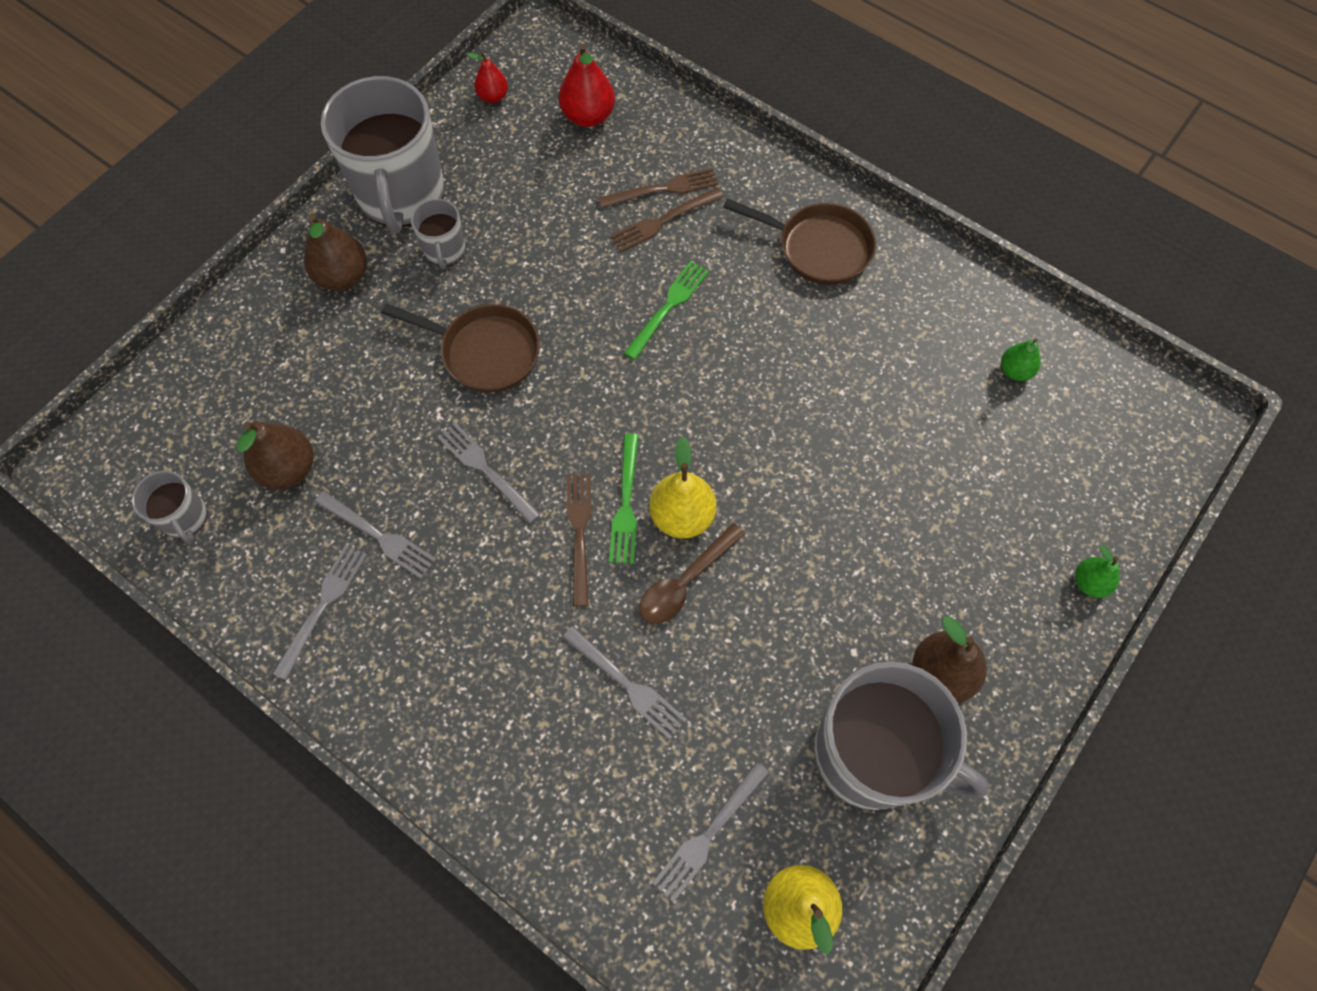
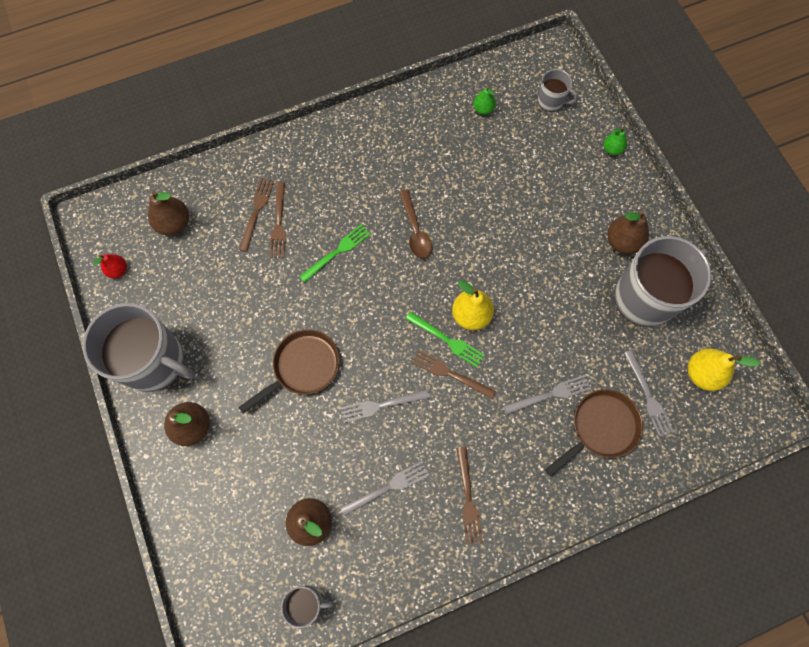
camera: 60 degrees left, 5 degrees up
grey fork [273,545,367,680] -> none
grey mug [411,199,466,270] -> grey mug moved to [538,69,577,112]
red pear [559,43,615,127] -> brown pear [148,191,189,236]
green fork [624,261,709,360] -> green fork turned 75 degrees clockwise [299,224,371,283]
brown spoon [639,523,745,624] -> brown spoon moved to [399,189,432,259]
brown pan [723,199,876,285] -> brown pan moved to [545,389,643,476]
none -> brown fork [457,447,483,544]

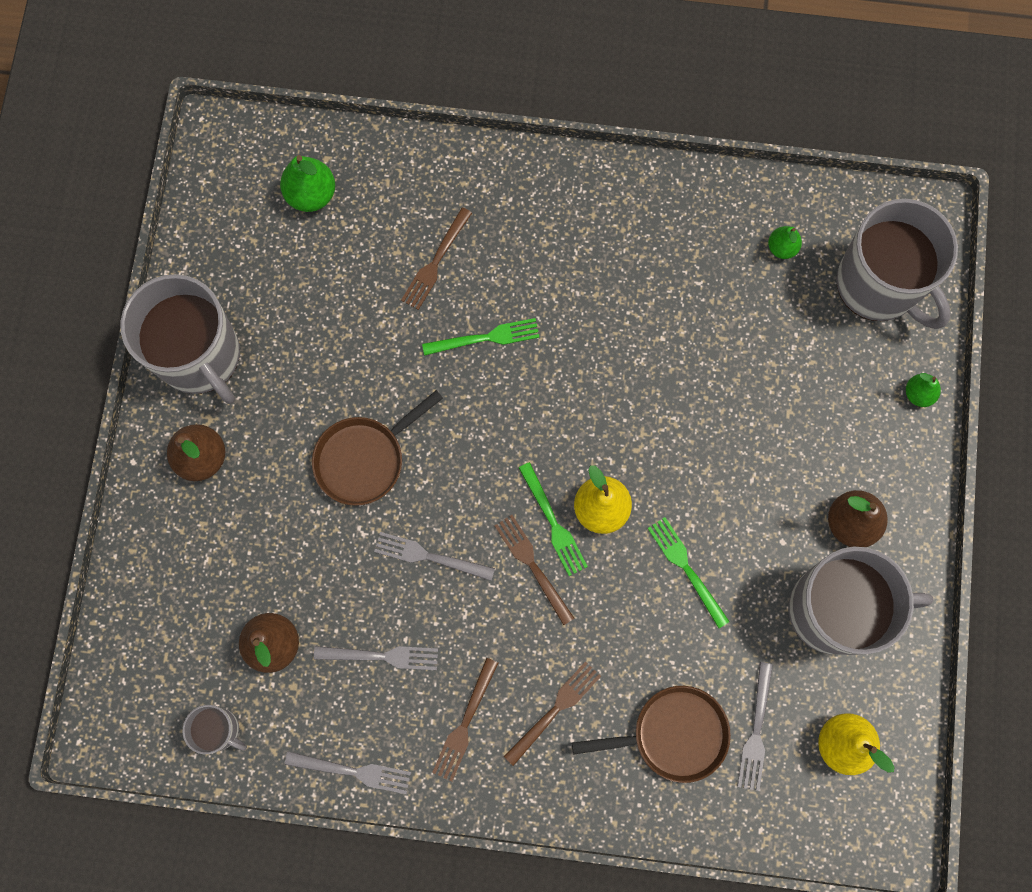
camera: 30 degrees right, 5 degrees up
red pear [93,254,127,278] -> none
brown pear [148,191,189,236] -> green pear [280,155,335,212]
brown pan [238,330,340,414] -> brown pan turned 150 degrees clockwise [312,390,443,506]
brown fork [239,178,274,252] -> brown fork moved to [504,661,601,766]
brown spoon [399,189,432,259] -> none
grey fork [504,375,591,415] -> grey fork moved to [284,751,411,794]
grey mug [538,69,577,112] -> grey mug [836,199,958,329], size x2.16
none -> green fork [648,517,730,628]

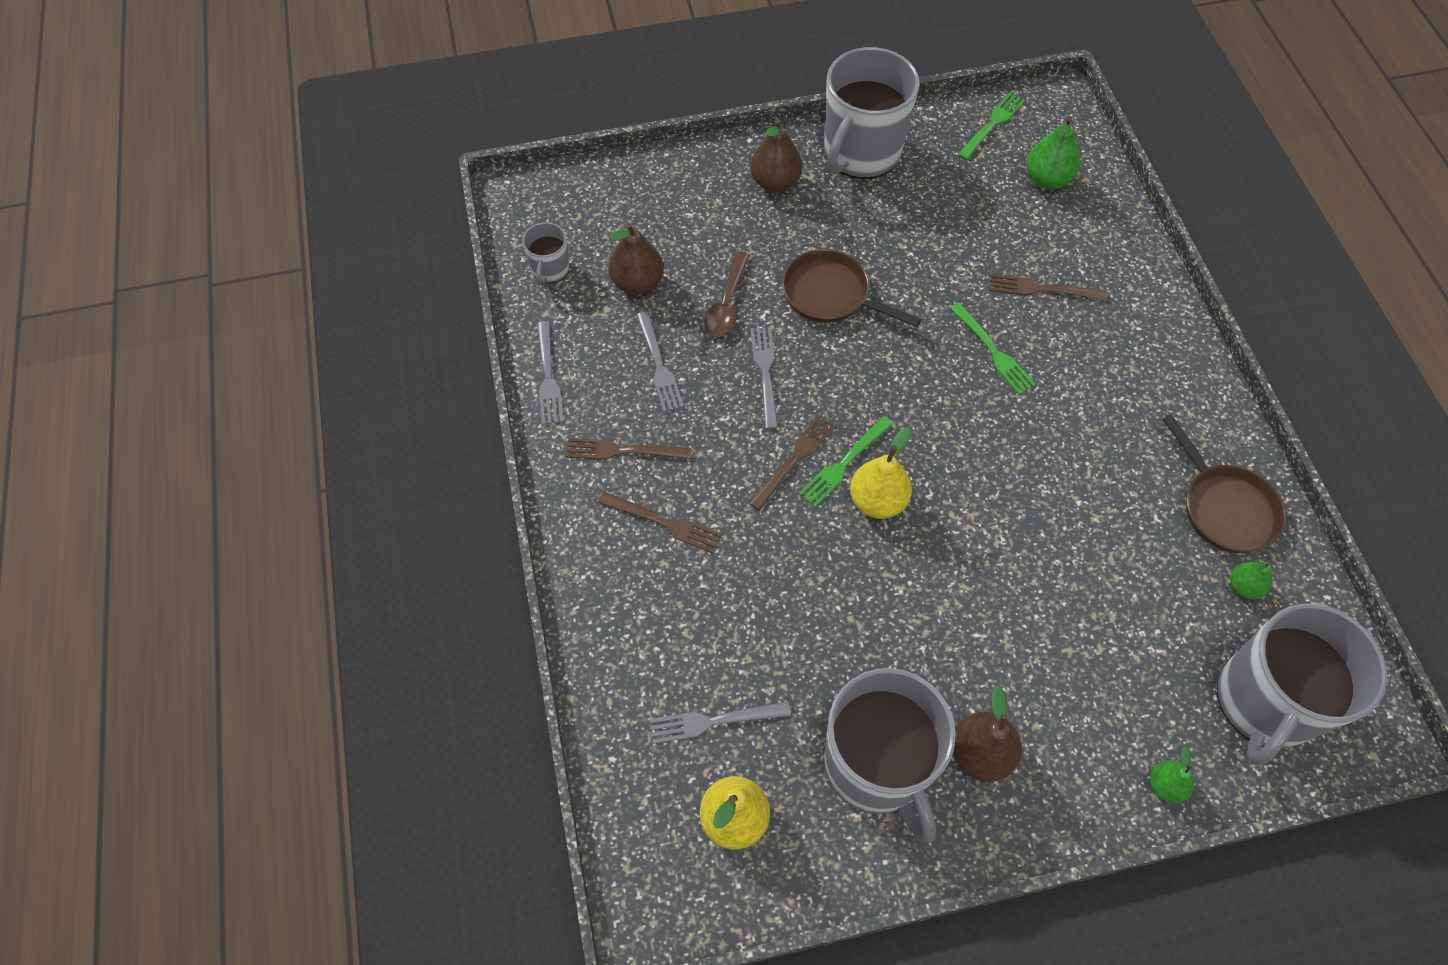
camera: 70 degrees right, 15 degrees down
brown pan [572,686,731,783] -> brown pan moved to [1162,415,1286,553]
green fork [648,517,730,628] -> green fork moved to [957,92,1025,160]
none -> brown spoon [704,251,749,337]

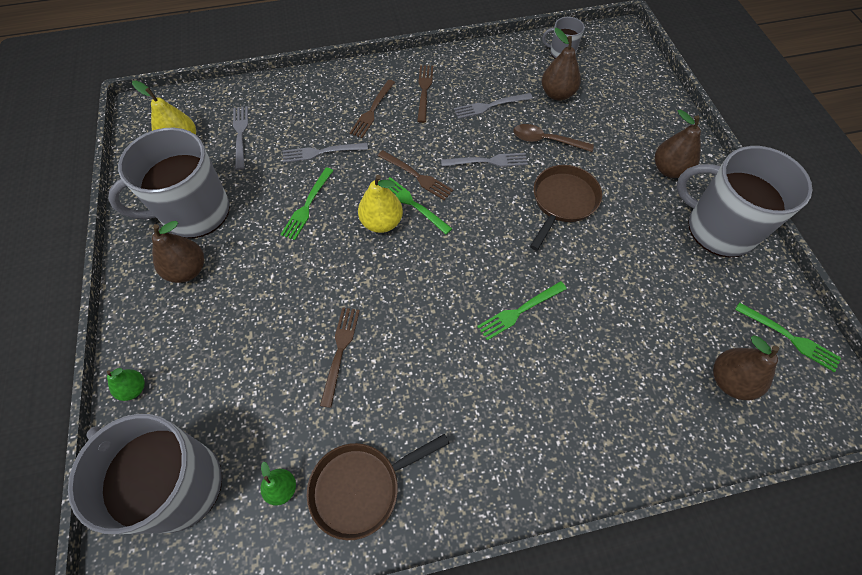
camera: 90 degrees right, 0 degrees up
grey fork [537,321,564,425] -> grey fork moved to [283,143,368,163]
brown fork [990,274,1107,301] -> brown fork moved to [320,307,360,408]
green pear [1026,116,1080,190] -> brown pear [713,335,779,400]
none -> green fork [280,167,334,240]

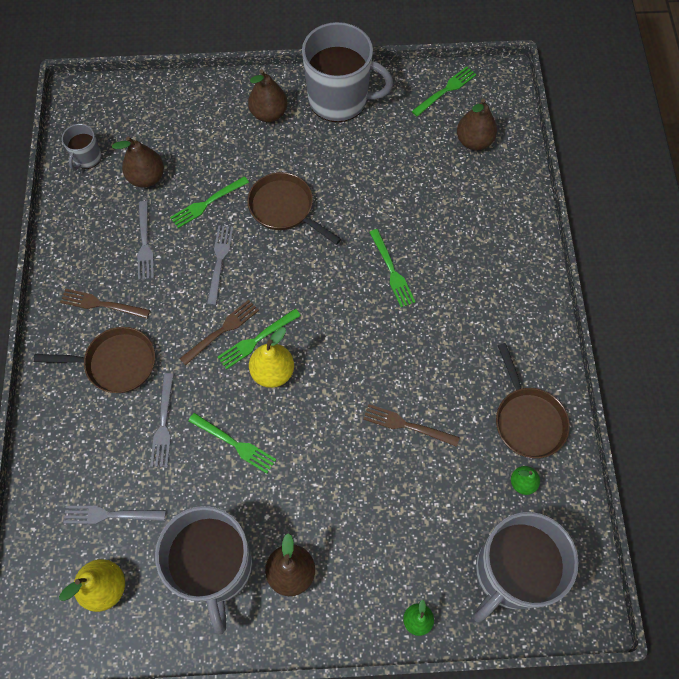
camera: 80 degrees left, 5 degrees up
brown fork [349,80,395,138] -> brown pan [33,327,155,393]
brown spoon [513,124,594,152] -> green fork [170,176,249,228]
grey mug [676,146,812,258] -> grey mug turned 120 degrees counterclockwise [302,22,393,122]

